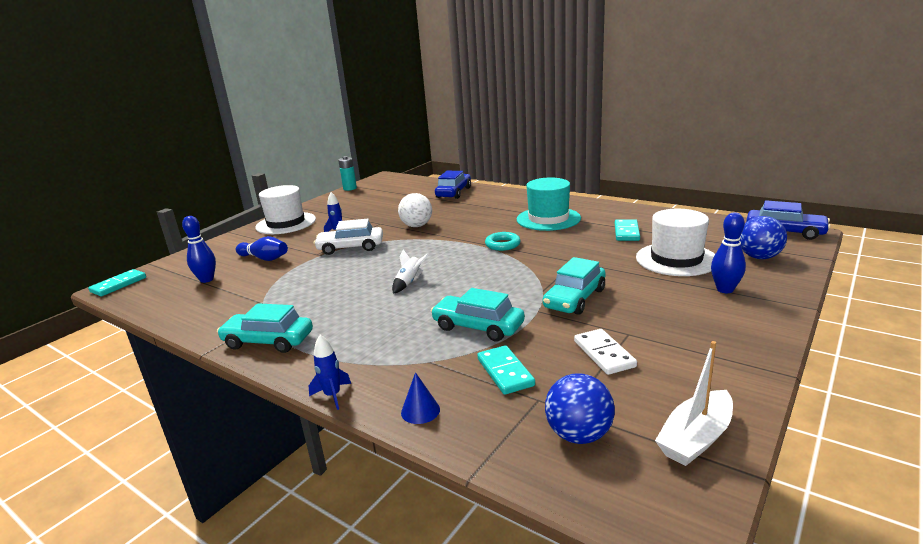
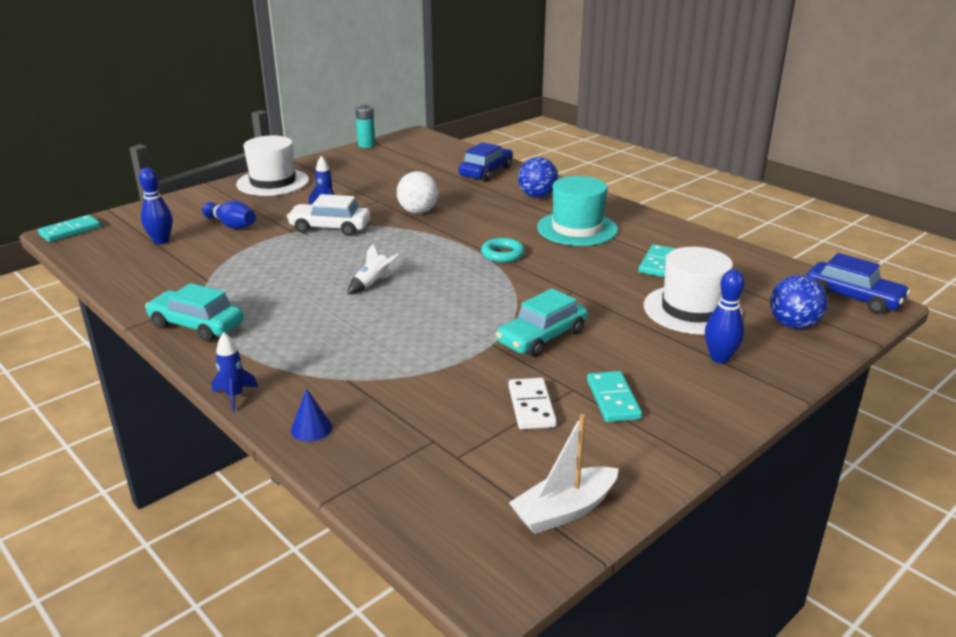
camera: 10 degrees right, 5 degrees up
turquoise car [431,288,525,341] -> none
turquoise domino [477,345,535,395] -> turquoise domino moved to [587,371,642,422]
blue ball [545,374,615,444] -> blue ball moved to [518,157,558,198]

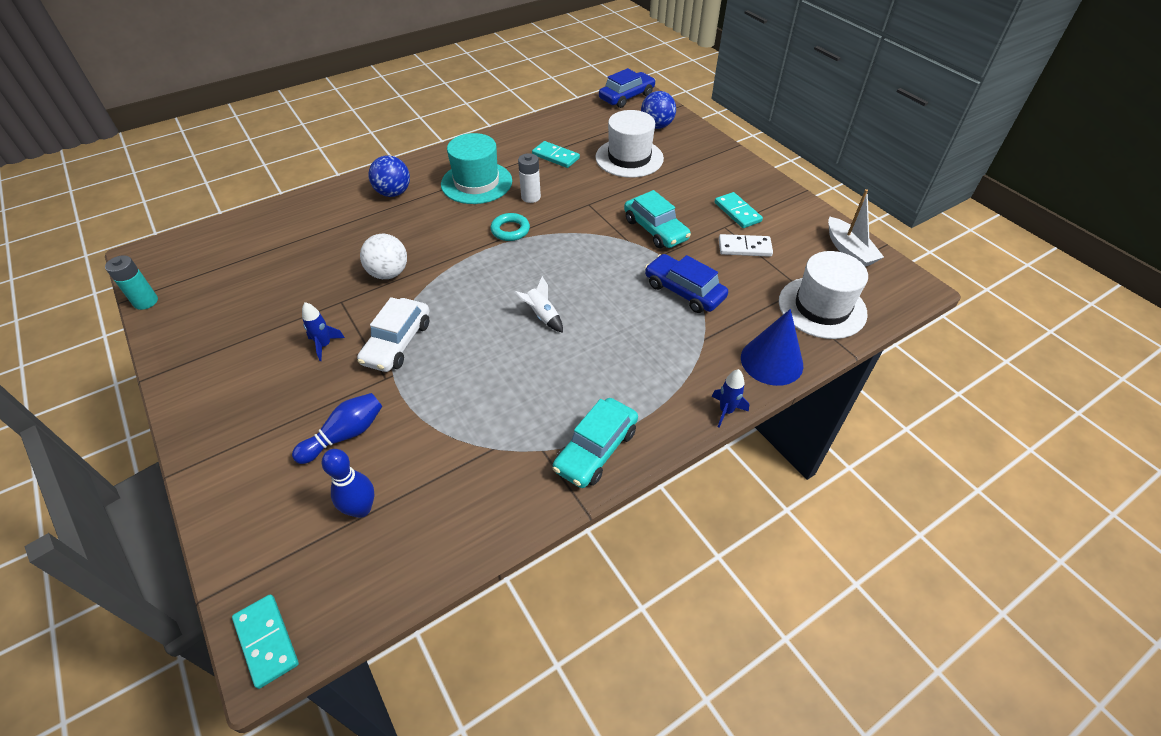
camera: 80 degrees left, 20 degrees up
white hat [236,136,309,196] -> white hat moved to [779,251,868,339]
blue cone [291,388,332,442] -> blue cone [741,309,803,386], size x1.94
blue car [458,142,513,181] -> blue car moved to [645,254,728,313]
turquoise domino [587,371,642,422] -> turquoise domino turned 60 degrees clockwise [715,192,763,228]
blue bowling pin [705,270,745,363] -> none
none -> white battery [518,153,541,203]

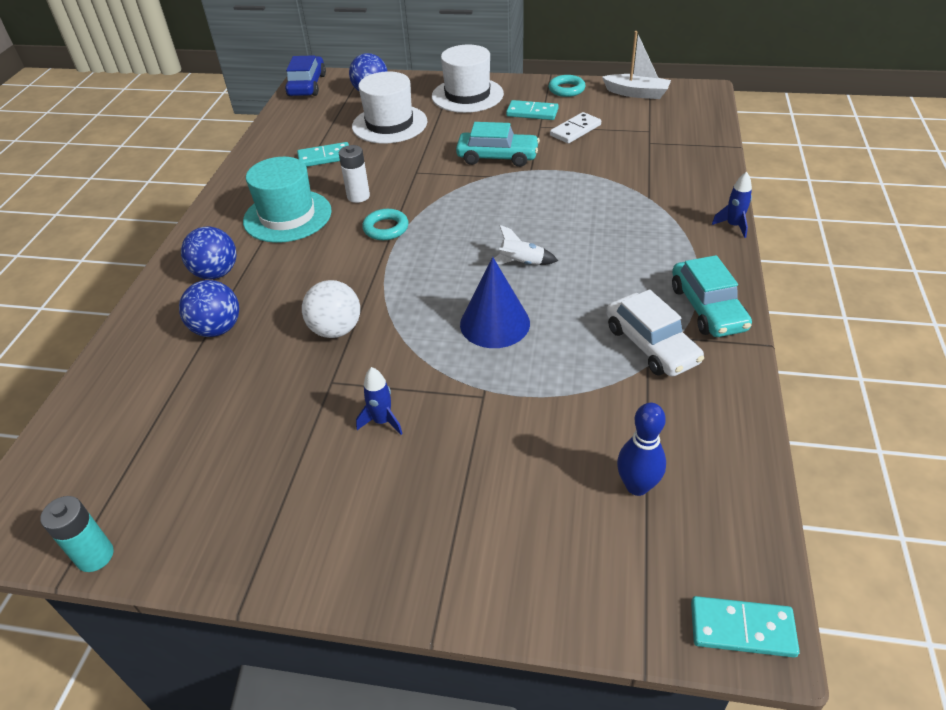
camera: 45 degrees left, 5 degrees down
blue bowling pin [292,393,382,464] -> none
white car [357,297,430,372] -> white car moved to [606,289,704,377]
blue car [645,254,728,313] -> none
blue cone [741,309,803,386] -> blue cone moved to [460,257,530,348]
white hat [779,251,868,339] -> white hat moved to [432,44,504,113]
none -> blue ball [179,280,239,337]
none -> turquoise ring [549,75,586,97]

